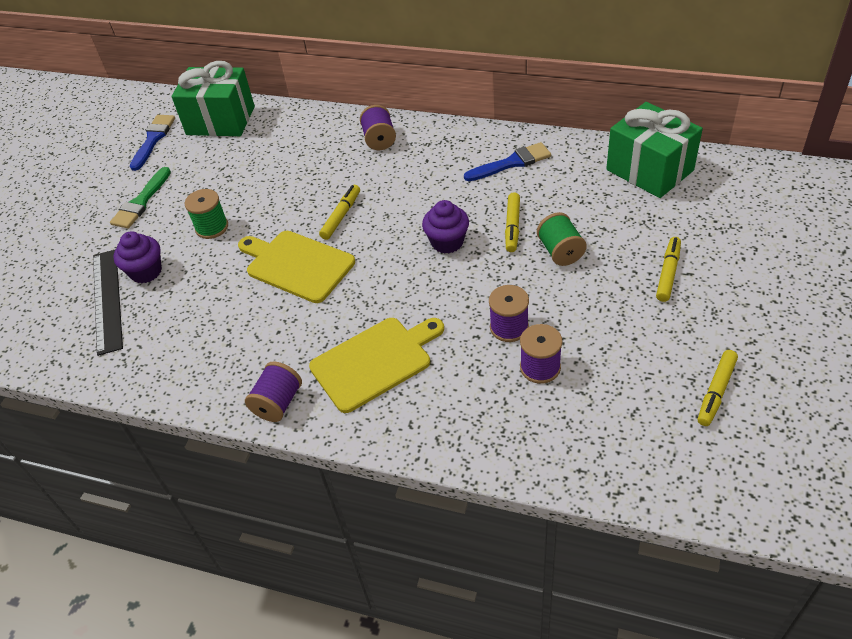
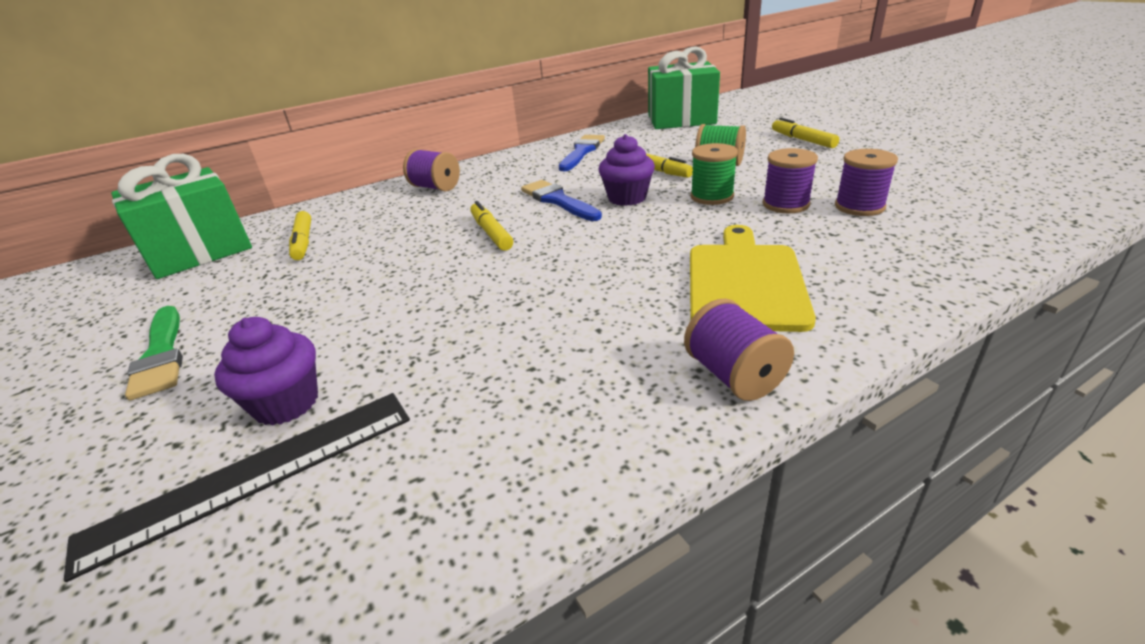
camera: 50 degrees left, 15 degrees down
black ruler [93,249,123,356] -> black ruler turned 60 degrees counterclockwise [64,393,410,582]
blue brush [130,115,175,171] -> blue brush moved to [521,180,602,221]
green spool [185,189,228,239] -> green spool moved to [690,143,738,205]
yellow cutting board [238,231,355,303] -> none
yellow marker [698,350,738,426] -> yellow marker moved to [289,211,311,260]

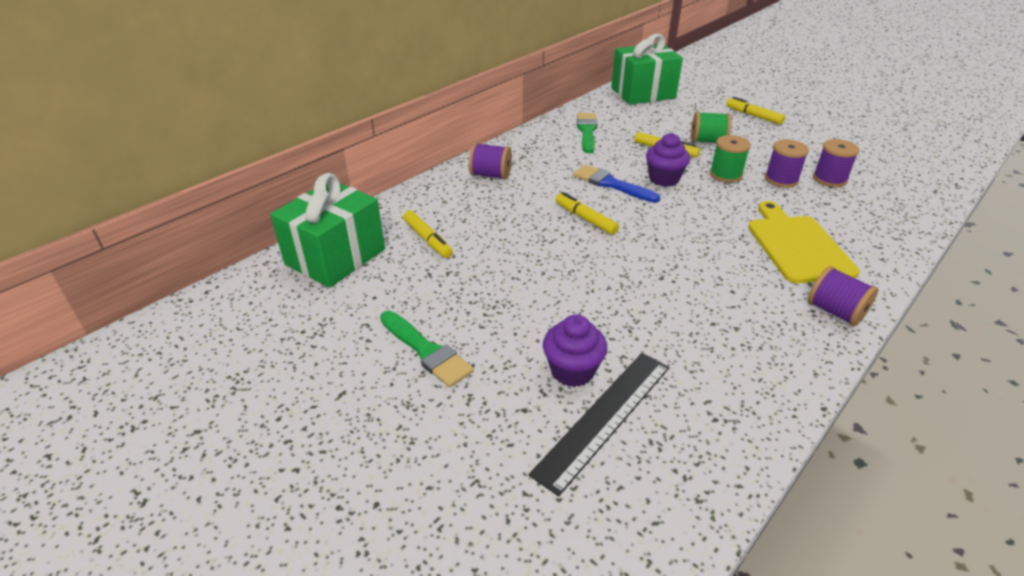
camera: 20 degrees left, 5 degrees up
blue brush [559,135,605,171] -> green brush [577,113,598,153]

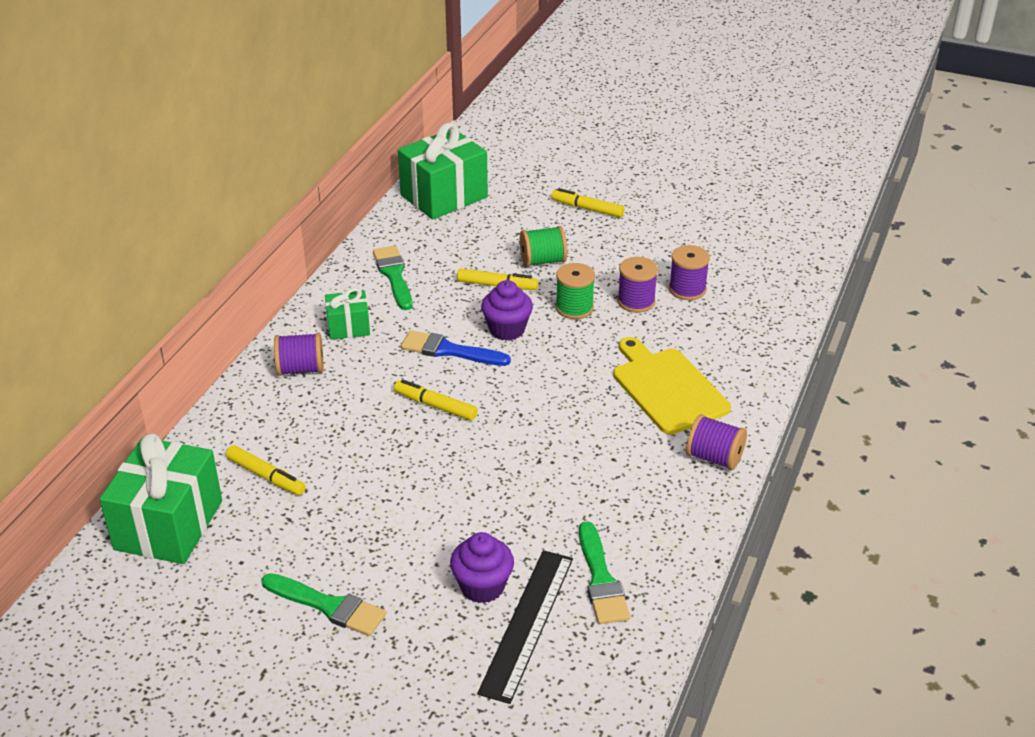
camera: 20 degrees left, 0 degrees up
none -> green gift [325,288,370,340]
none -> green brush [579,521,630,624]

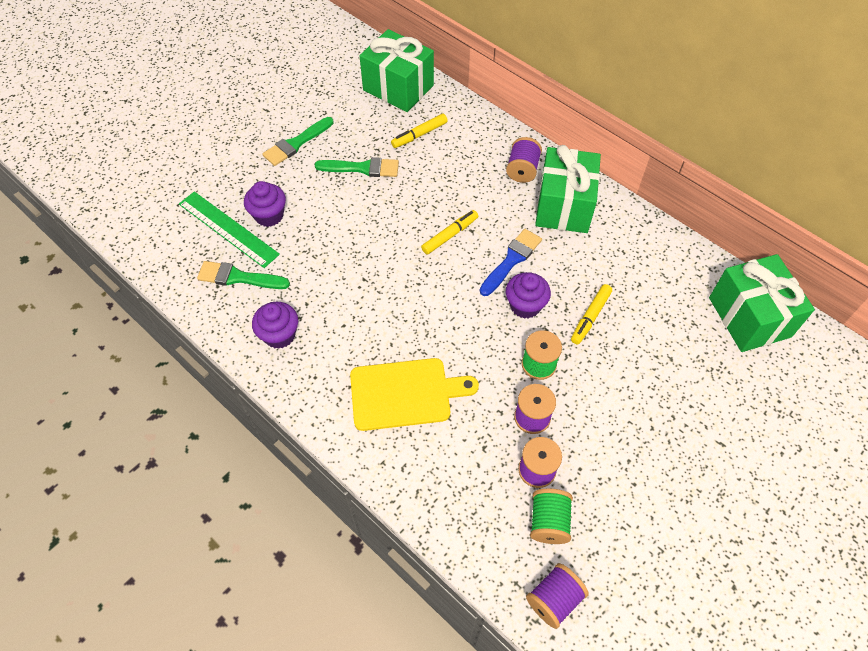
camera: 110 degrees right, 20 degrees up
green gift [325,288,370,340] -> green gift [535,145,601,233], size x1.92
green brush [373,246,413,310] -> green brush moved to [315,157,399,177]
black ruler [477,550,573,704] -> green ruler [179,191,280,268]
green spool [520,226,567,267] -> green spool moved to [530,489,573,544]
yellow marker [551,188,624,218] -> none
purple spool [686,414,747,470] -> purple spool moved to [526,563,589,629]
none -> purple cupcake [252,302,298,349]

